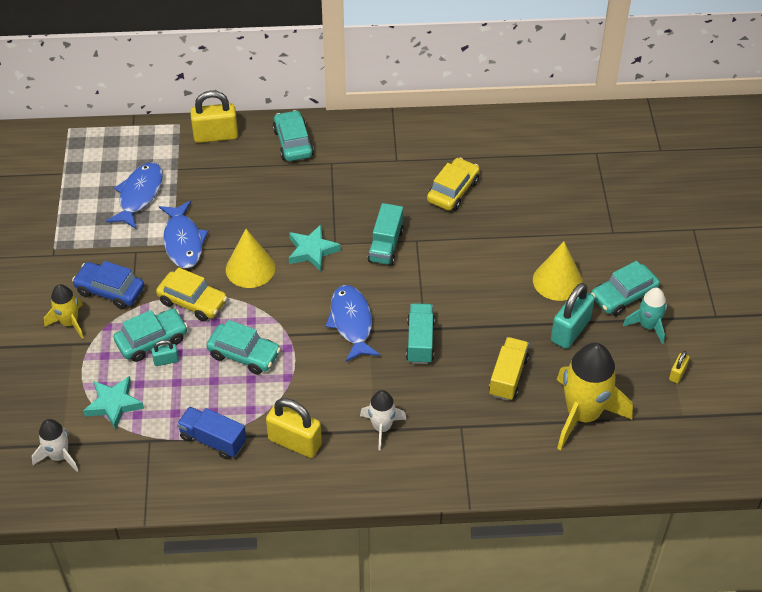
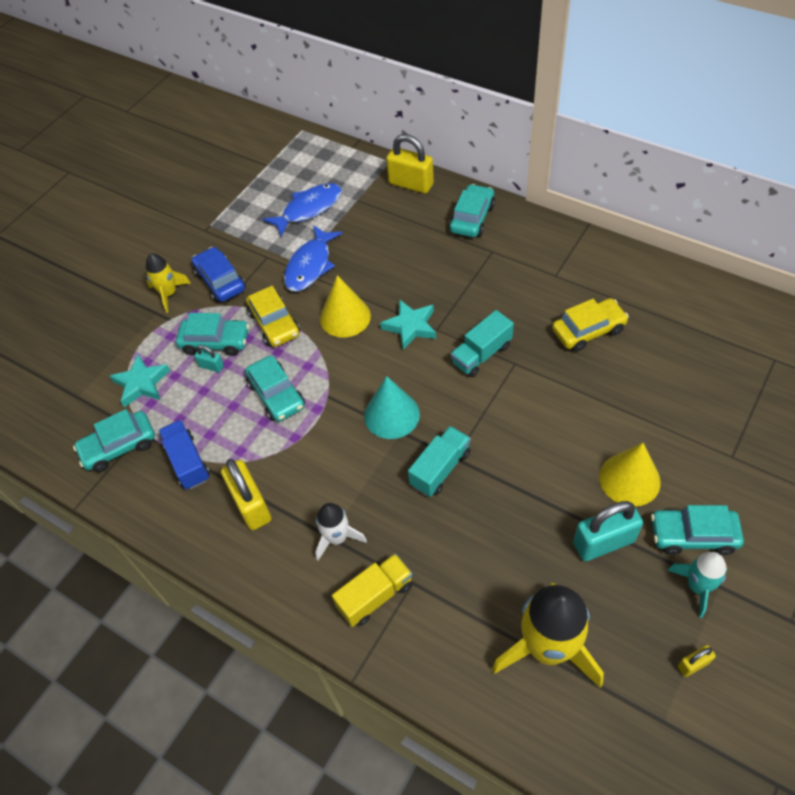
camera: 40 degrees right, 5 degrees up
white rocket [32,419,79,472] -> none
blue fish [325,285,380,362] -> turquoise cone [364,376,420,439]
yellow truck [489,337,529,401] -> yellow truck moved to [332,553,413,627]
none -> turquoise car [73,409,155,472]

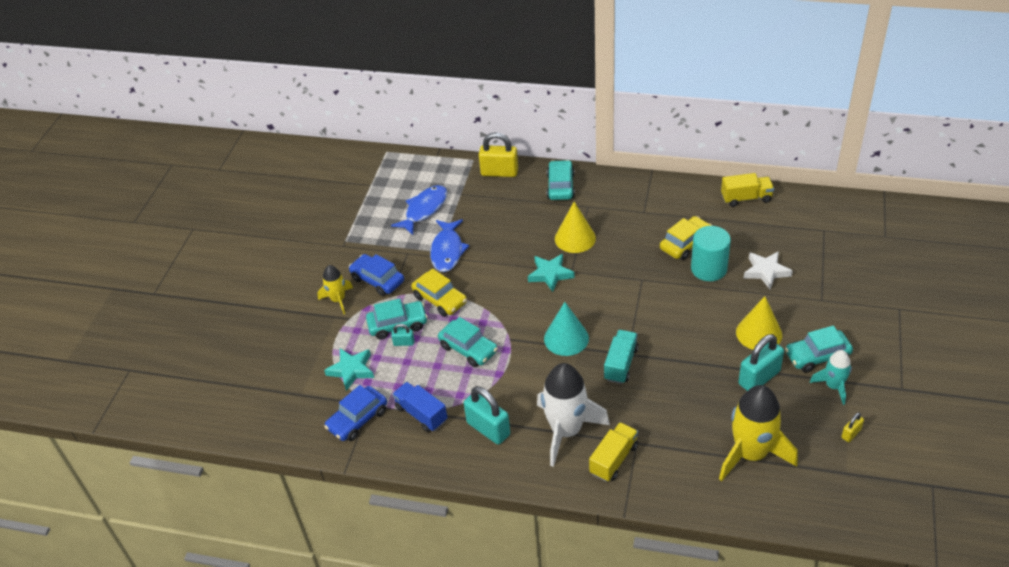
camera: 20 degrees left, 10 degrees down
turquoise car [73,409,155,472] -> blue car [324,385,387,441]
yellow padlock [221,459,271,530] -> turquoise padlock [464,386,510,445]
white rocket [315,503,367,560] -> white rocket [537,363,610,467], size x1.86
yellow cone [320,275,371,338] -> yellow cone moved to [555,202,596,253]
turquoise truck [451,310,514,377] -> none
none -> turquoise cylinder [691,226,731,281]
none -> yellow truck [721,173,774,207]
none -> white star [744,251,793,289]

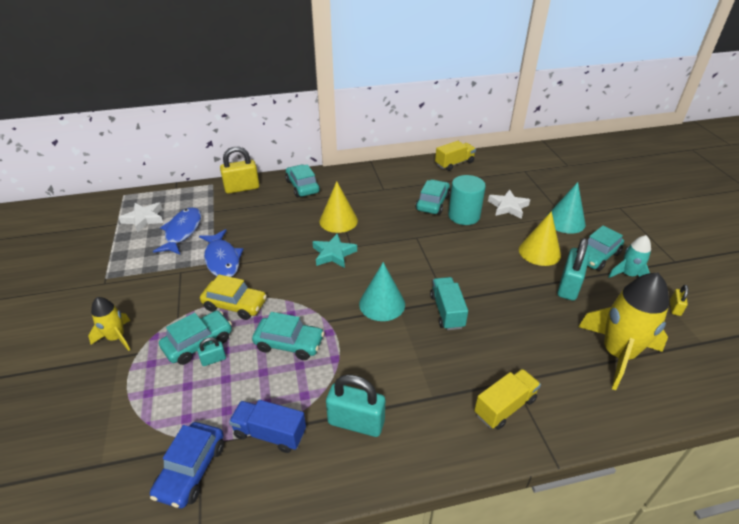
camera: 30 degrees left, 5 degrees down
turquoise star [324,348,374,391] -> none
blue car [349,254,404,296] -> none
white rocket [537,363,610,467] -> none
yellow truck [589,422,638,482] -> yellow truck turned 45 degrees clockwise [474,369,541,430]
yellow car [660,216,712,260] -> turquoise car [415,180,450,215]
none -> white star [118,202,163,233]
none -> turquoise cone [549,182,586,234]

